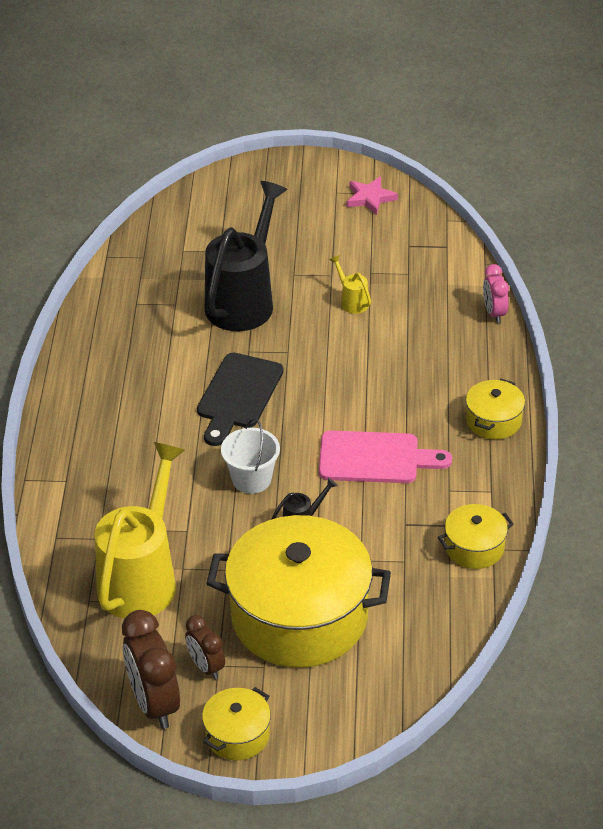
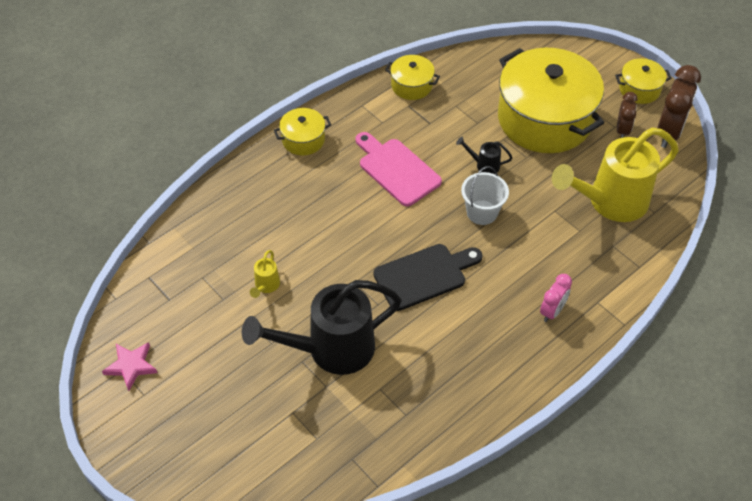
camera: 135 degrees left, 10 degrees up
pink clock [483,264,509,323] -> pink clock moved to [540,274,572,322]

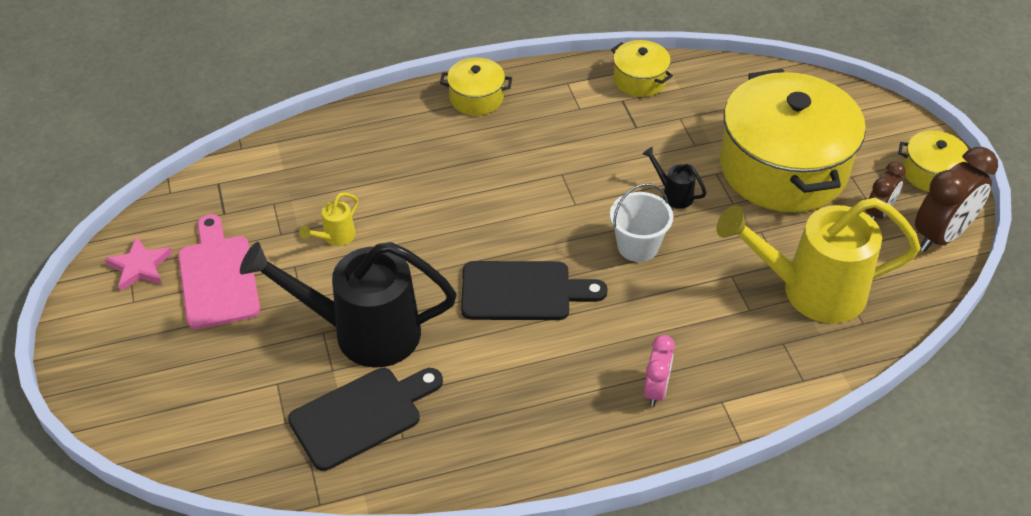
camera: 25 degrees right, 5 degrees down
pink cutting board [356,132,442,206] -> pink cutting board moved to [178,214,260,329]
pink clock [540,274,572,322] -> pink clock turned 45 degrees counterclockwise [644,335,675,407]
none -> black cutting board [288,368,443,471]

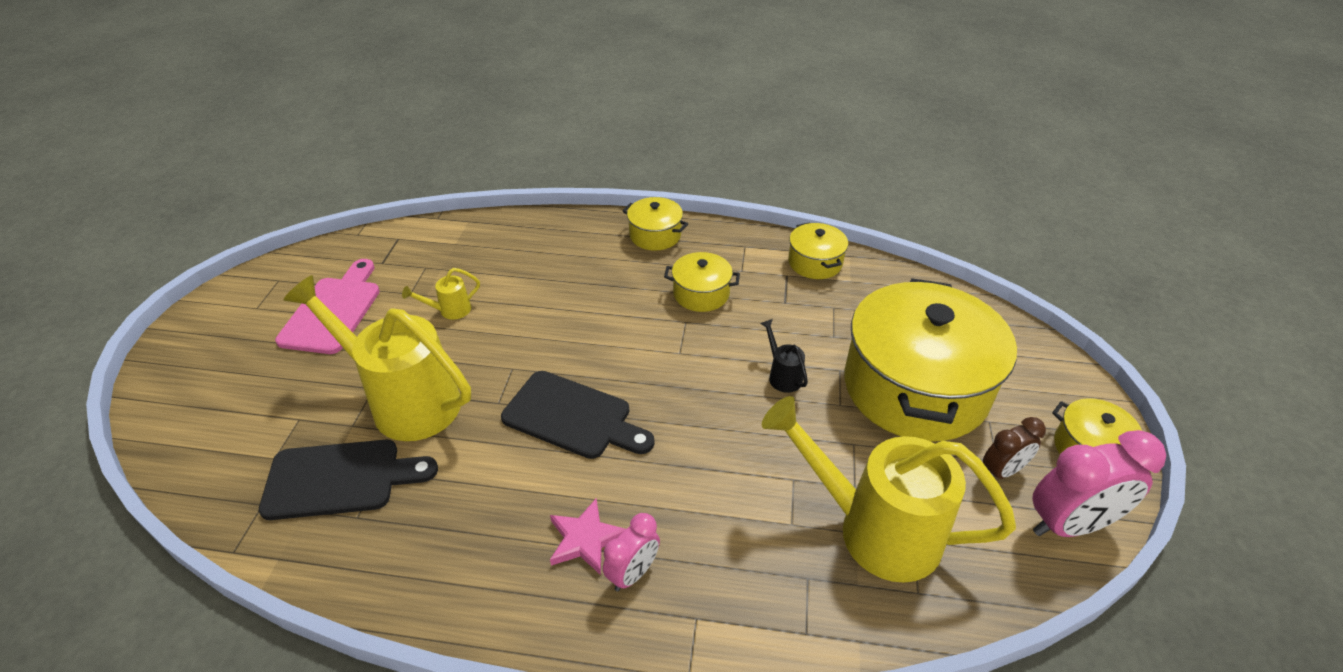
camera: 25 degrees right, 5 degrees down
pink star [105,237,173,292] -> pink star moved to [550,498,626,575]
black watering can [240,242,457,368] -> yellow watering can [283,275,471,441]
white bucket [610,183,673,262] -> none
brown clock [915,147,998,252] -> pink clock [1032,430,1166,537]
none -> yellow pot [664,252,740,312]

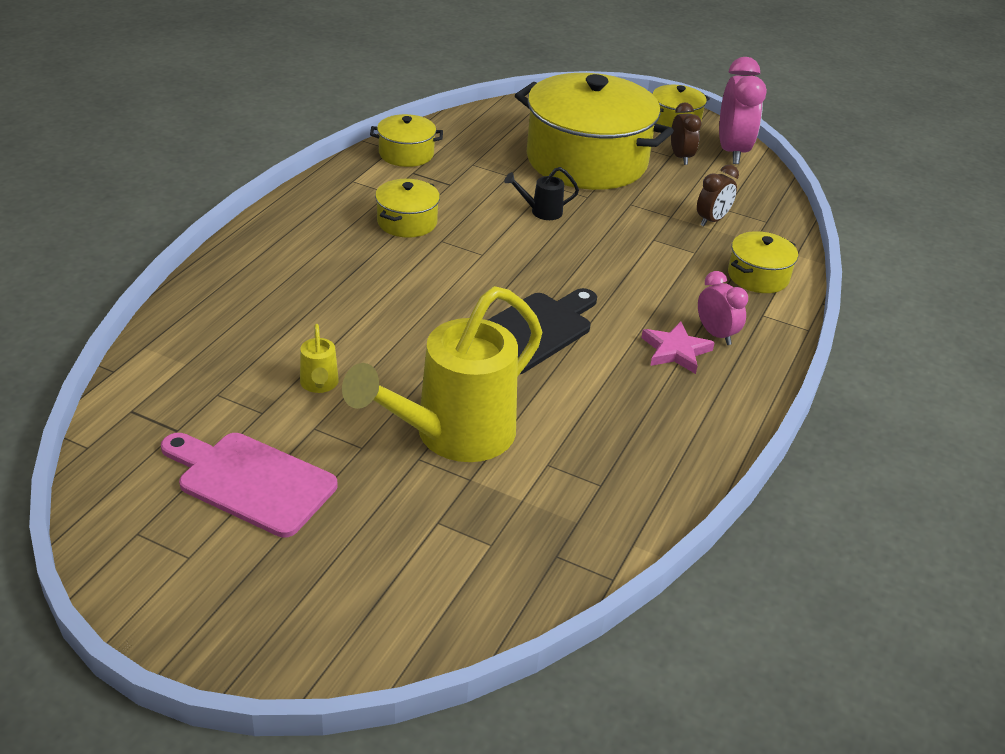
camera: 75 degrees left, 5 degrees down
black cutting board [259,440,438,520] -> none
yellow pot [622,197,688,250] -> yellow pot moved to [728,231,798,293]
yellow watering can [762,396,1016,583] -> brown clock [697,165,739,227]

